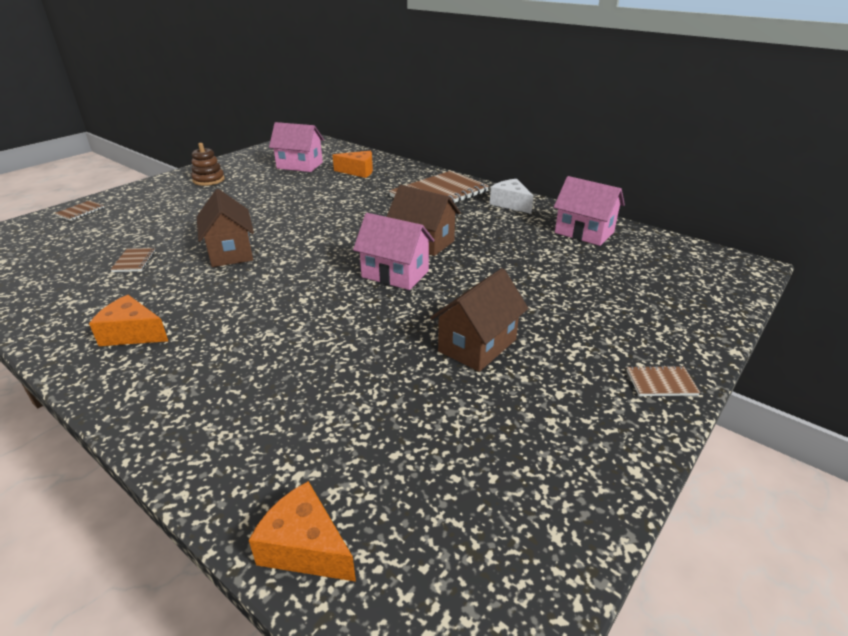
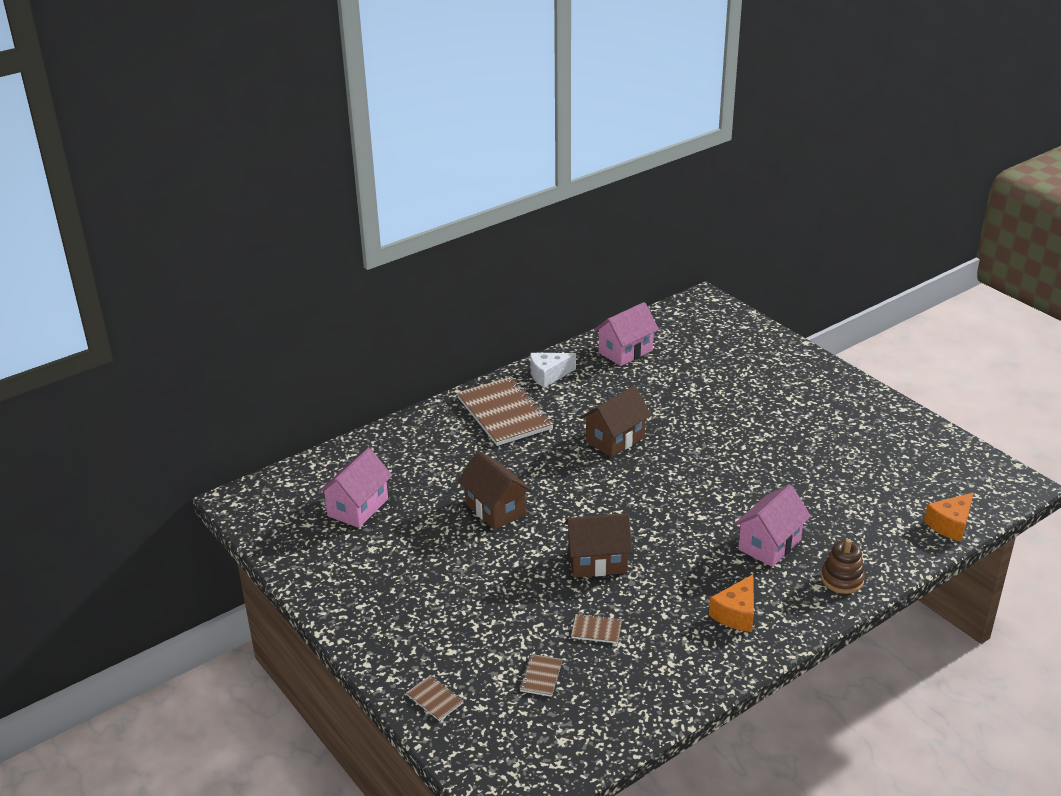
camera: 75 degrees left, 0 degrees up
brown stacking toy [191,143,225,186] -> brown stacking toy moved to [821,539,865,594]
orange cheese [332,151,373,178] -> none
pink house [353,213,434,290] -> pink house moved to [734,485,811,567]
brown house [430,268,528,372] -> brown house moved to [458,451,532,530]
brown notebook [627,365,700,396] -> brown notebook moved to [519,654,563,697]

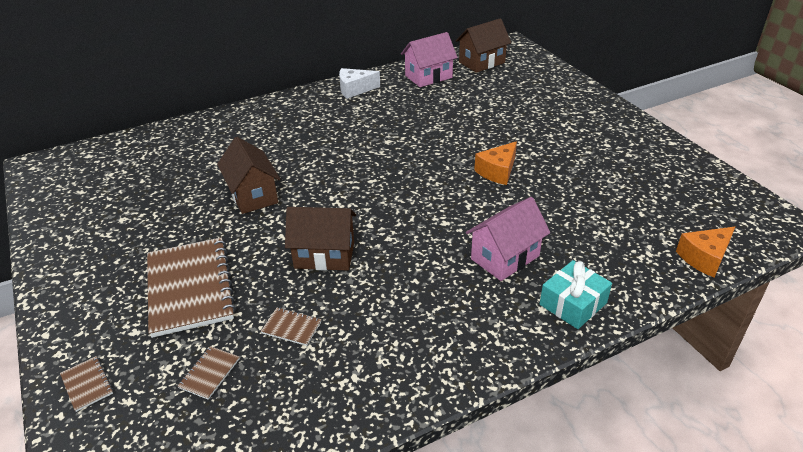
camera: 10 degrees right, 5 degrees up
pink house [318,448,392,528] -> none
brown notebook [457,376,554,446] -> brown notebook moved to [147,237,236,338]
brown house [580,386,652,457] -> brown house moved to [456,18,511,73]
orange cheese [709,574,754,632] -> orange cheese moved to [474,141,517,185]
brown stacking toy [821,539,865,594] -> turquoise gift [540,260,612,329]

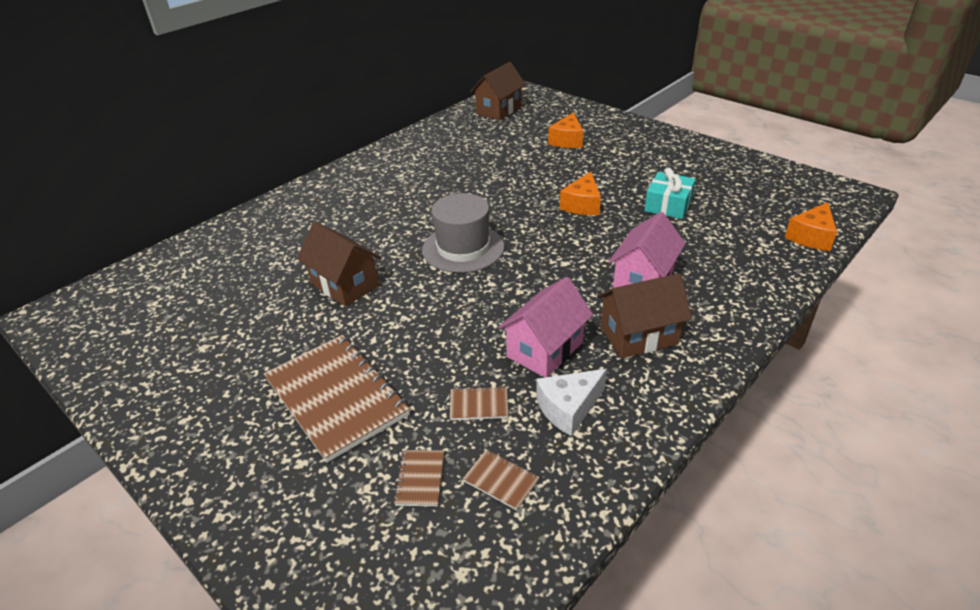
camera: 20 degrees left, 0 degrees up
brown notebook [60,356,113,412] -> brown notebook moved to [463,449,539,511]
brown house [285,207,356,271] -> brown house moved to [597,273,692,358]
white cheese [339,68,380,99] -> white cheese moved to [536,369,607,436]
pink house [401,32,457,87] -> pink house moved to [498,277,593,378]
turquoise gift [540,260,612,329] -> turquoise gift moved to [644,168,696,219]
none -> grey hat [422,193,504,273]
none -> orange cheese [548,112,583,148]

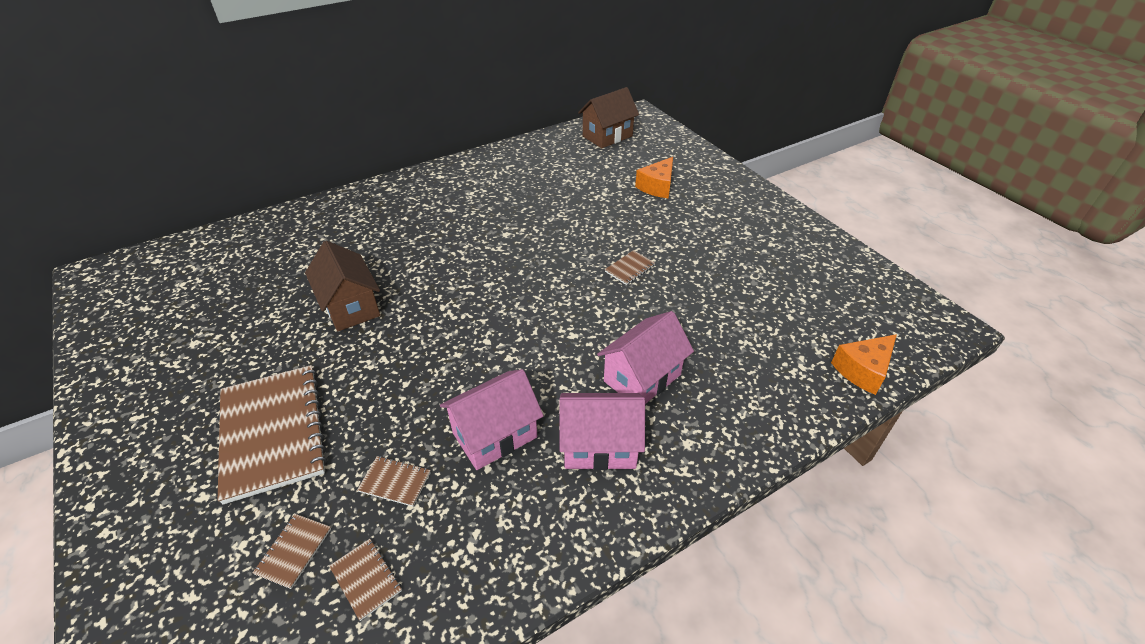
camera: 15 degrees right, 5 degrees up
grey hat [422,193,504,273] -> none
white cheese [536,369,607,436] -> none
orange cheese [560,172,601,215] -> brown notebook [605,250,655,285]
brown house [597,273,692,358] -> pink house [559,393,645,470]
turquoise gift [644,168,696,219] -> none

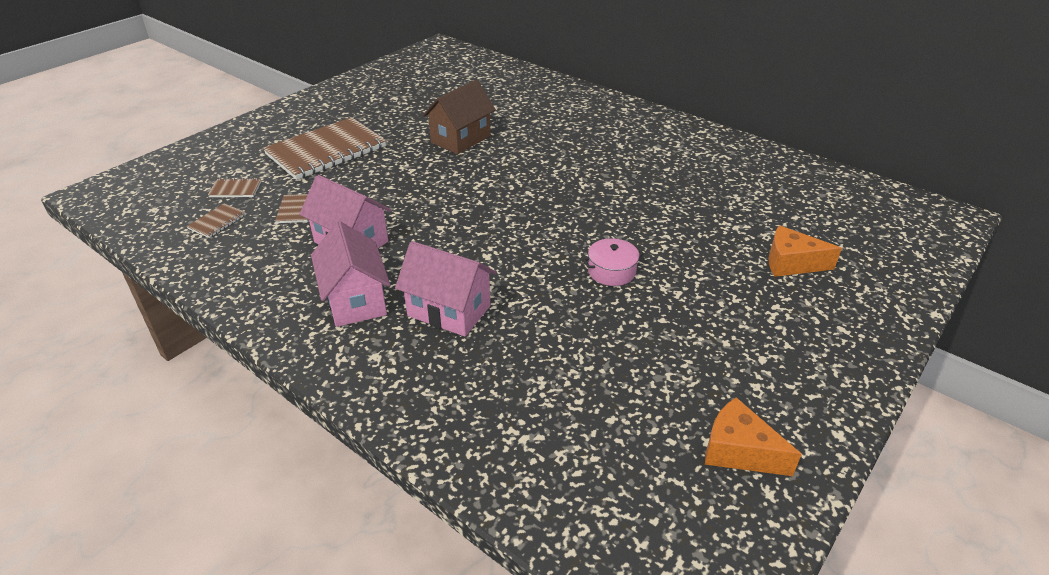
camera: 70 degrees right, 5 degrees down
brown house [578,87,639,148] -> none
brown notebook [605,250,655,285] -> pink pot [583,238,644,286]
orange cheese [831,334,897,395] -> orange cheese moved to [705,397,802,476]

